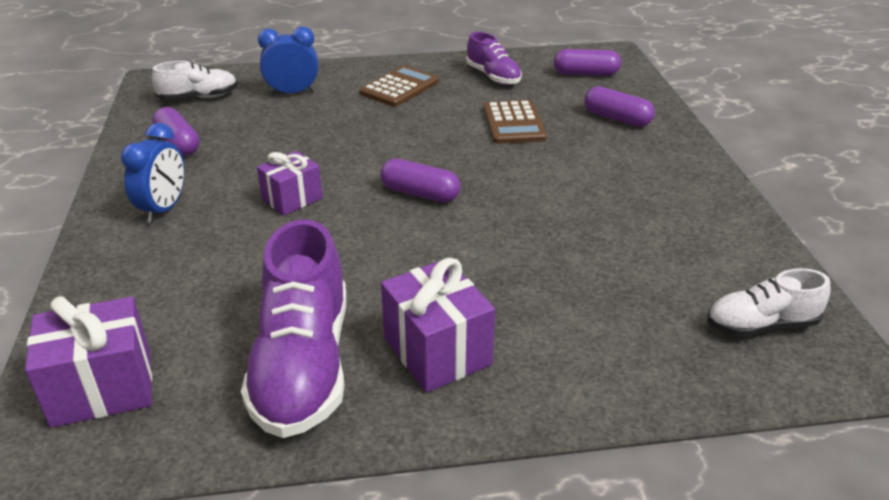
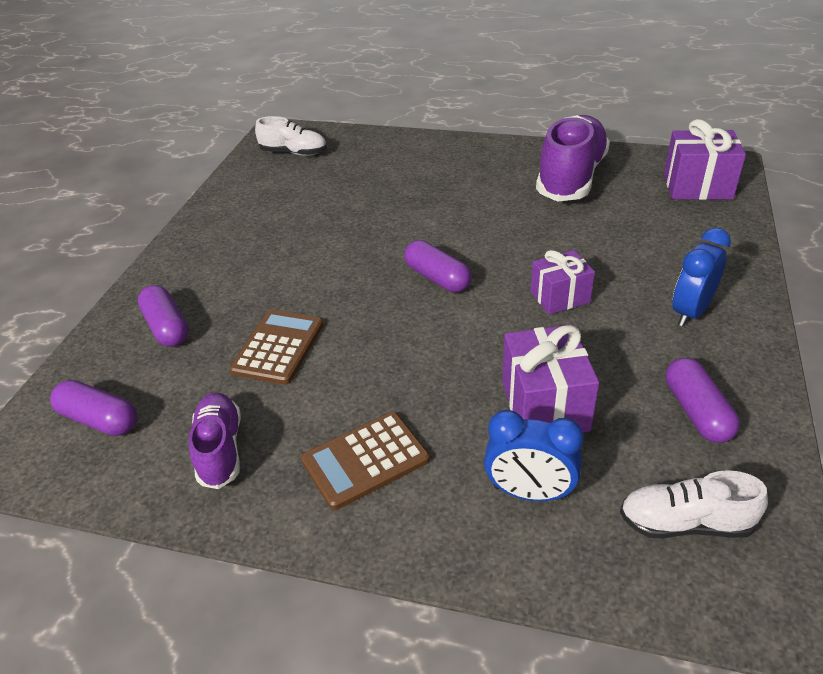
camera: 155 degrees left, 5 degrees up
purple gift [381,258,495,393] -> purple gift moved to [502,325,599,432]

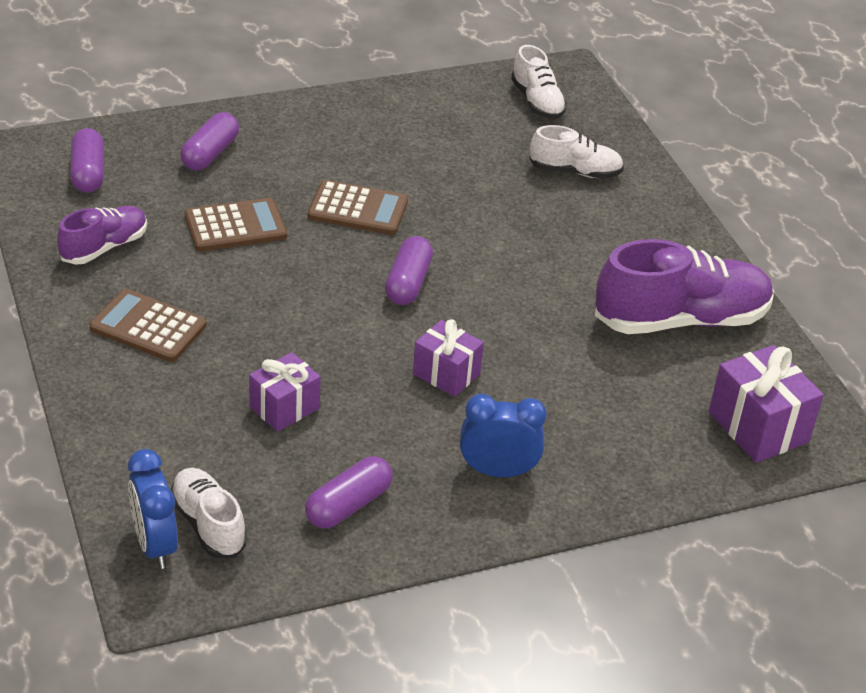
camera: 50 degrees right, 0 degrees up
blue clock [484,410,584,501] -> blue clock moved to [128,449,178,569]
purple gift [502,325,599,432] -> purple gift [249,352,321,432], size x0.67
none -> brown calculator [308,180,408,235]
none -> white shoe [529,125,624,179]

